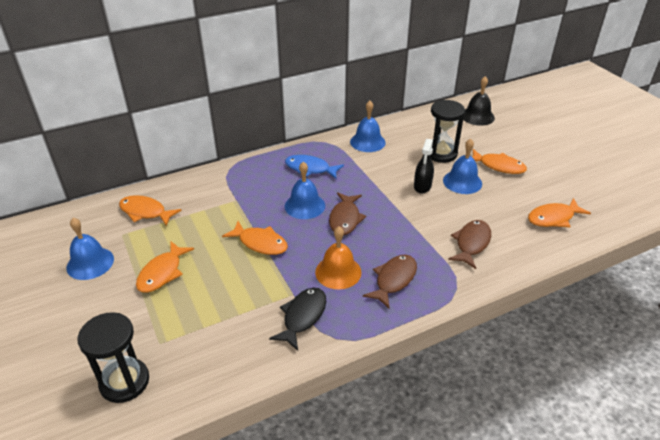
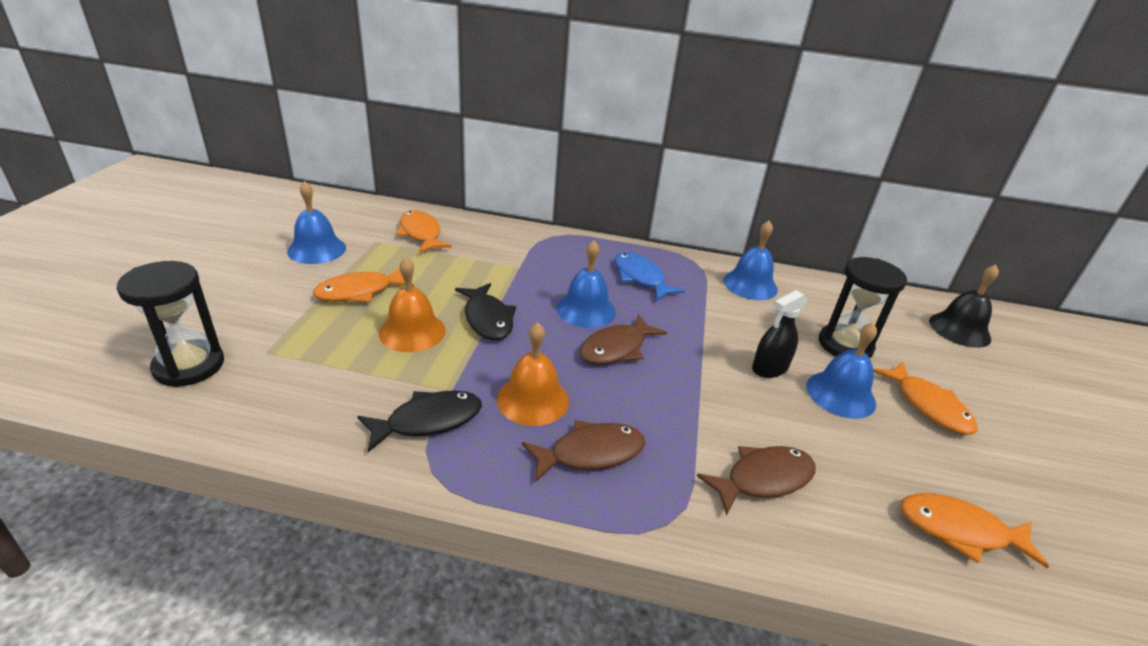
camera: 35 degrees right, 5 degrees down
orange fish [222,221,288,255] -> black fish [455,283,516,340]
none -> orange bell [379,257,446,352]

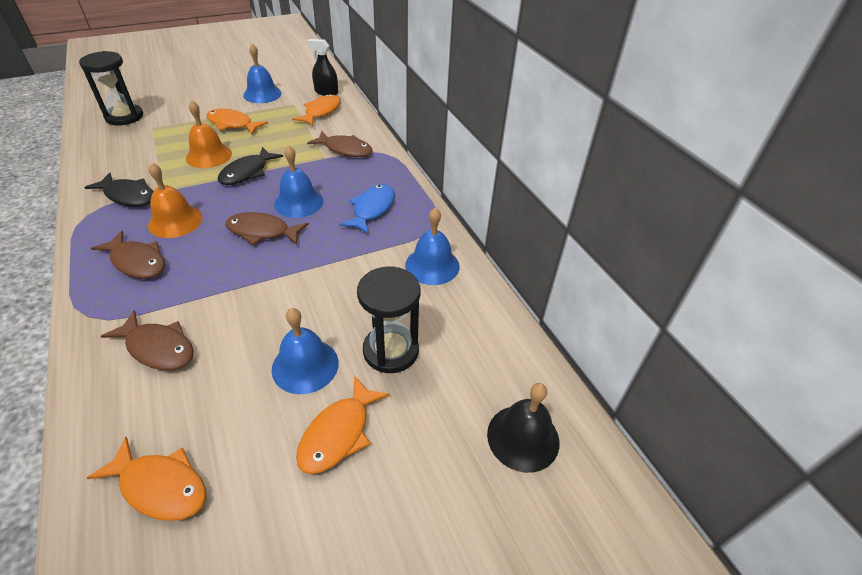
camera: 55 degrees right, 10 degrees up
black spray bottle [752,290,807,378] -> black spray bottle moved to [307,39,338,96]
orange fish [900,493,1049,568] -> orange fish turned 135 degrees clockwise [87,437,206,521]
none -> brown fish [307,131,373,157]

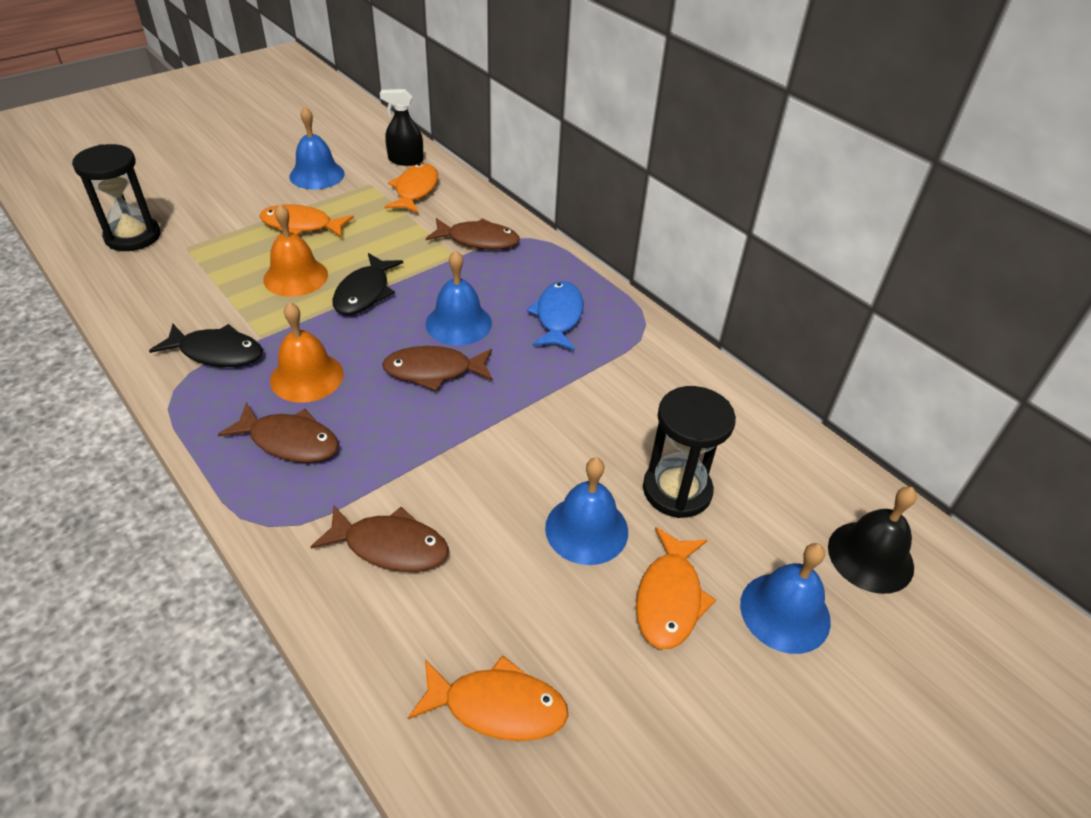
camera: 15 degrees left, 0 degrees up
blue bell [405,207,460,285] -> blue bell moved to [740,543,831,654]

